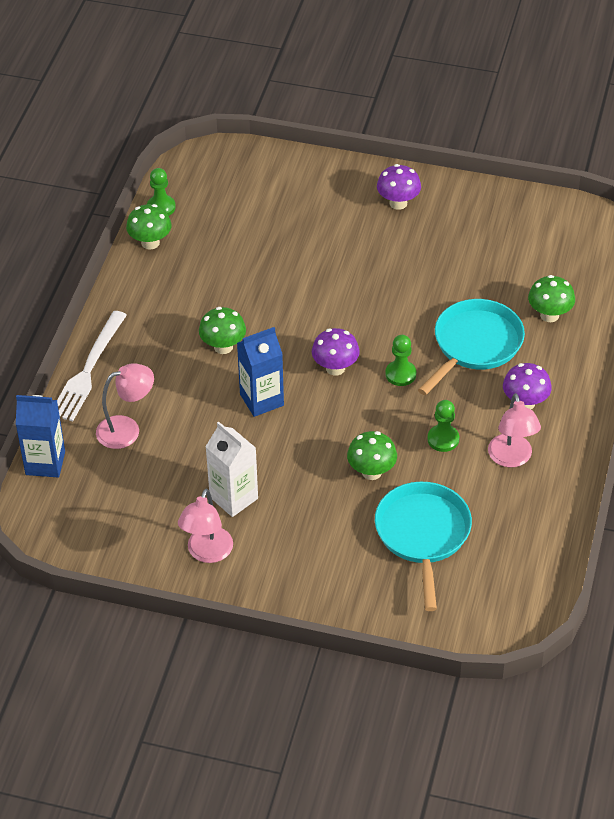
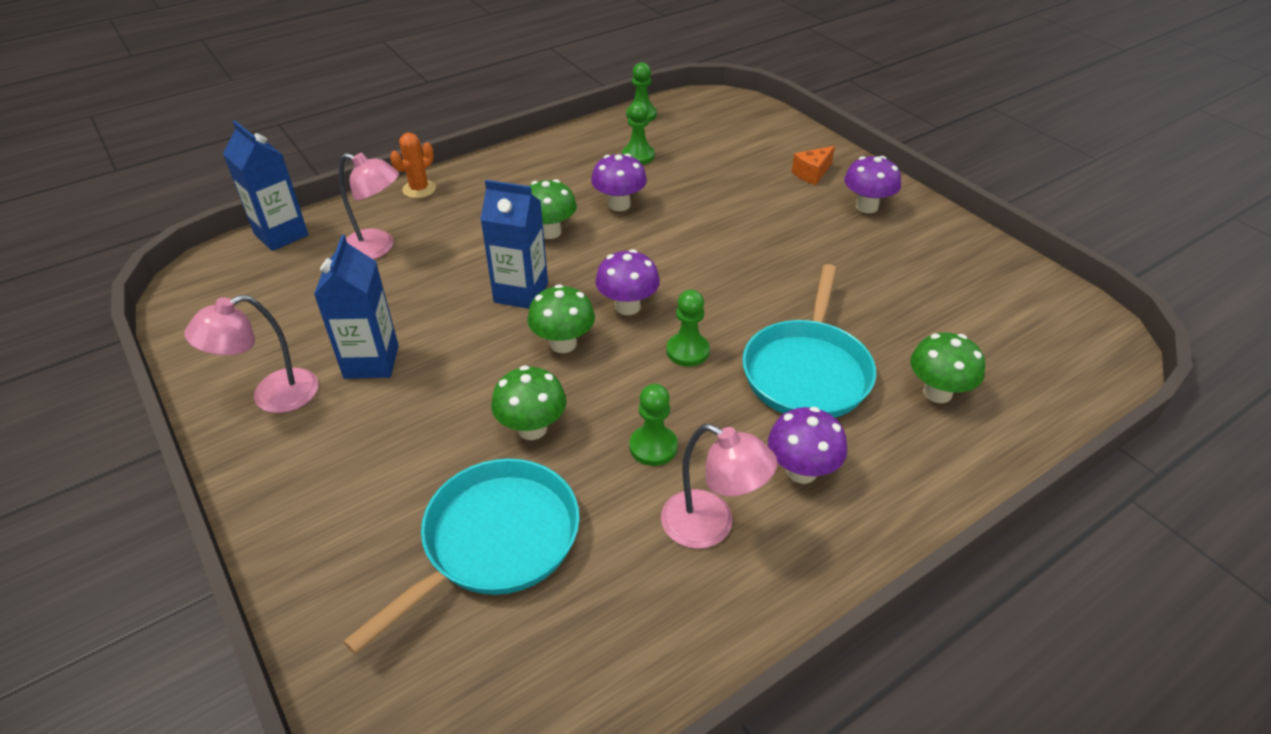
camera: 40 degrees right, 5 degrees down
white fork [57,311,127,422] -> orange cactus [390,133,436,198]
green mushroom [126,204,171,250] -> green mushroom moved to [527,284,595,353]
white carton [205,422,258,517] -> blue carton [314,235,399,379]
turquoise pan [418,299,525,395] -> turquoise pan turned 120 degrees clockwise [742,264,876,418]
pink lamp [488,393,541,467] -> pink lamp turned 90 degrees counterclockwise [661,424,778,549]
none -> purple mushroom [591,154,647,211]
none -> green pawn [622,102,655,165]
none -> orange cheese [792,146,835,185]

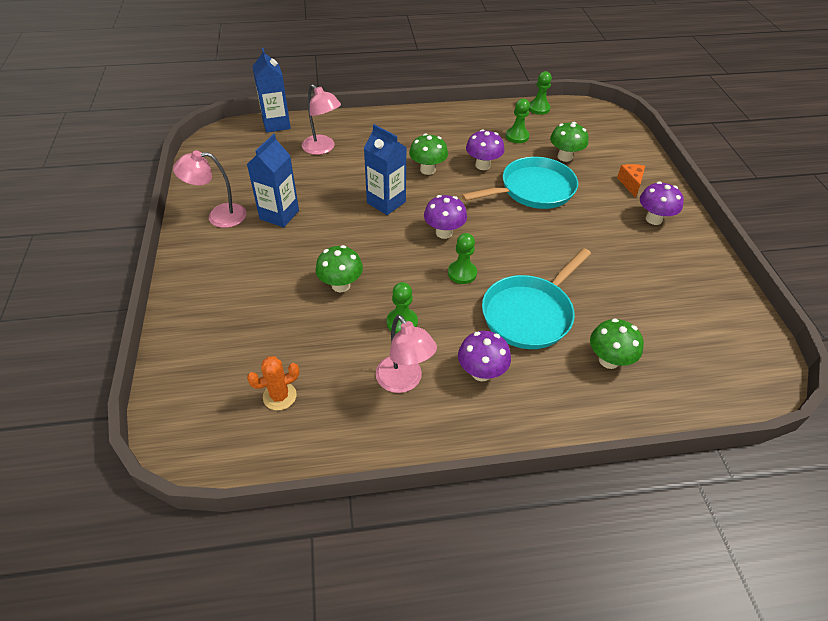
camera: 25 degrees right, 5 degrees up
turquoise pan [343,459,580,655] -> turquoise pan moved to [461,157,578,209]
orange cactus [390,133,436,198] -> orange cactus moved to [247,356,299,410]
green mushroom [527,284,595,353] -> green mushroom moved to [550,122,588,162]
orange cheese [792,146,835,185] -> orange cheese turned 105 degrees clockwise [617,164,645,198]

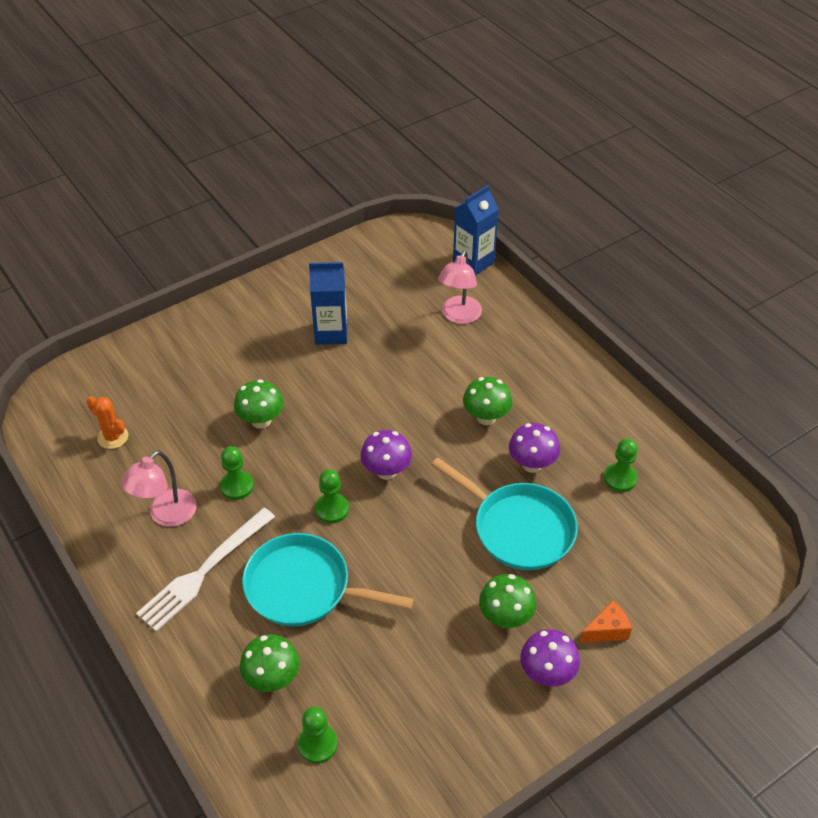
camera: 65 degrees right, 0 degrees up
pink lamp [173,150,247,228] -> none
blue carton [364,124,407,215] -> none
purple mushroom [458,331,511,381] -> white fork [136,508,275,631]
green pawn [529,71,552,115] -> green pawn moved to [298,707,338,764]
green mushroom [550,122,588,162] -> green mushroom moved to [479,574,536,628]

